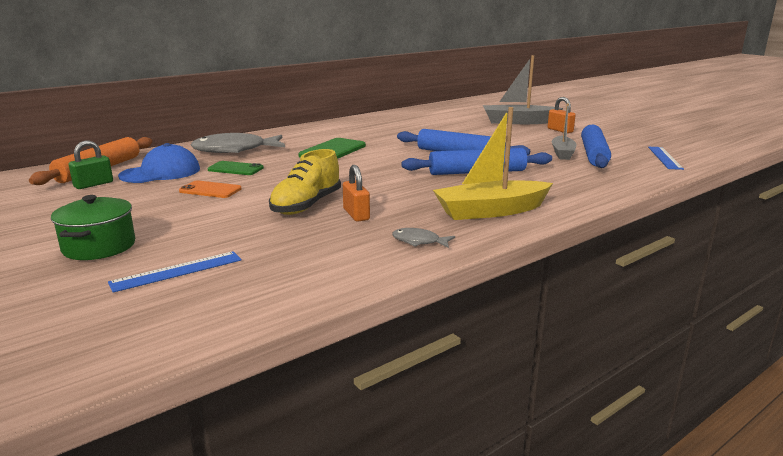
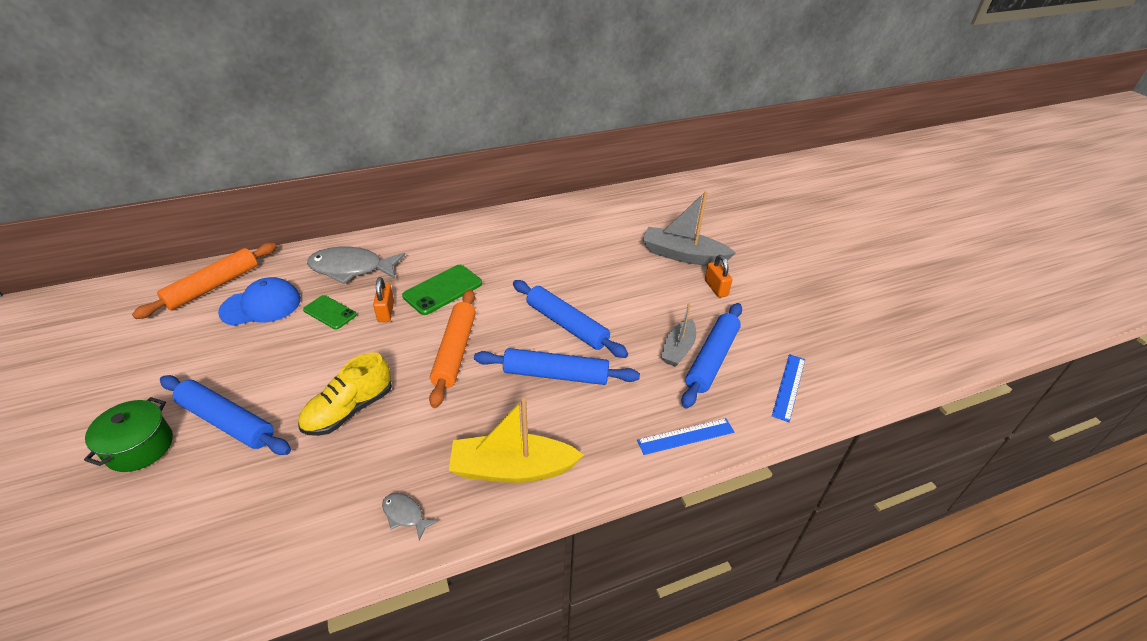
camera: 15 degrees right, 20 degrees up
green padlock [69,141,113,189] -> none
blue ruler [108,251,242,293] -> blue ruler moved to [637,418,734,455]
orange phone [179,180,242,198] -> none
orange padlock [343,165,370,222] -> orange padlock moved to [373,277,394,322]
none -> blue rolling pin [160,375,291,455]
none -> orange rolling pin [429,289,476,408]

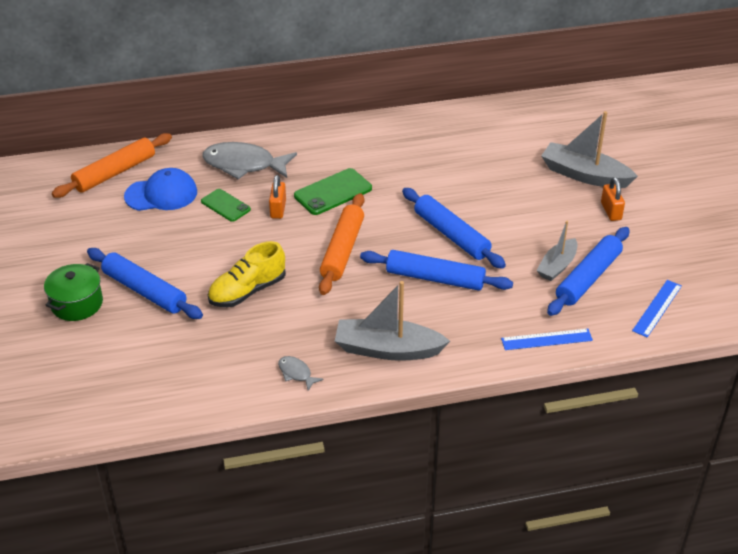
camera: 10 degrees right, 0 degrees up
yellow boat [449,398,584,483] -> grey boat [335,281,450,361]

